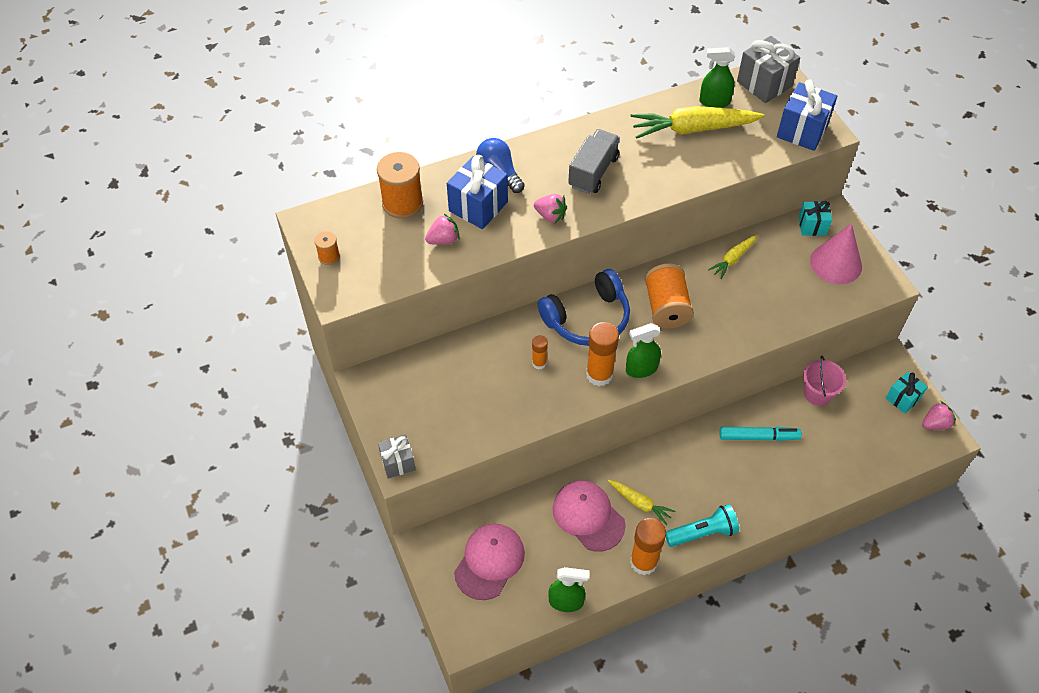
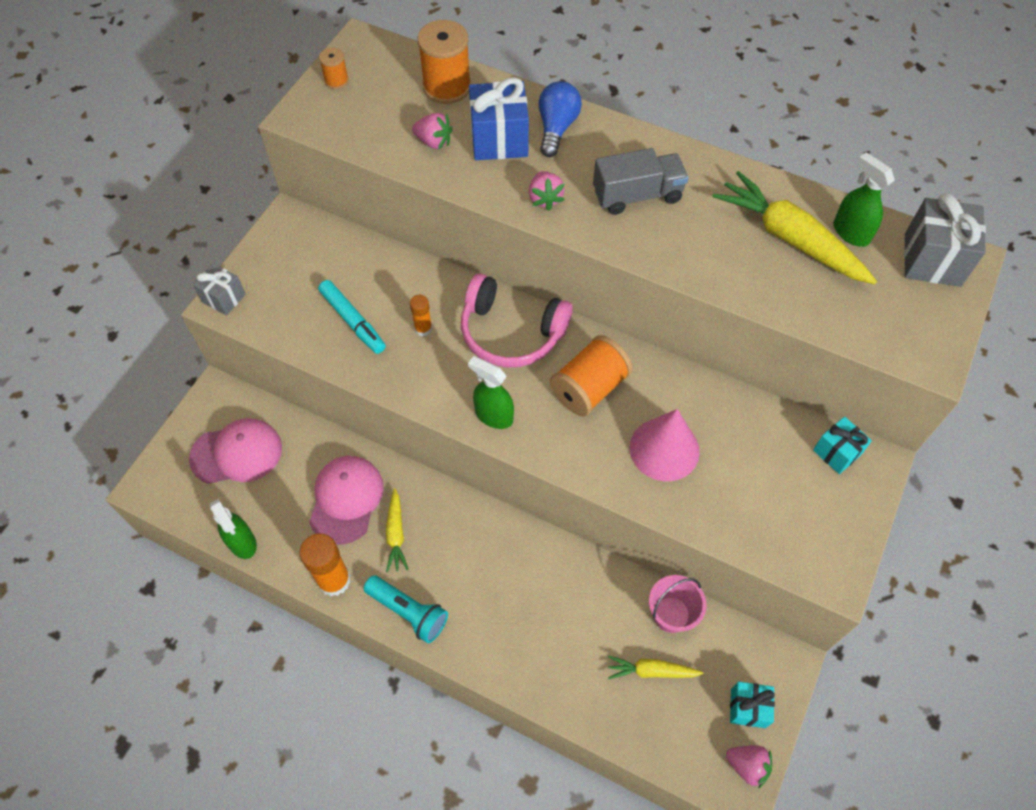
camera: 50 degrees right, 5 degrees up
blue headphones [538,269,630,346] -> pink headphones [461,274,573,367]
orange glue stick [586,322,619,386] -> none
yellow carrot [708,235,757,279] -> yellow carrot moved to [608,656,703,679]
turquoise marker [719,427,802,441] -> turquoise marker moved to [318,280,386,354]
blue gift [777,80,837,151] -> none
pink cone [810,223,862,284] -> pink cone moved to [630,409,700,481]

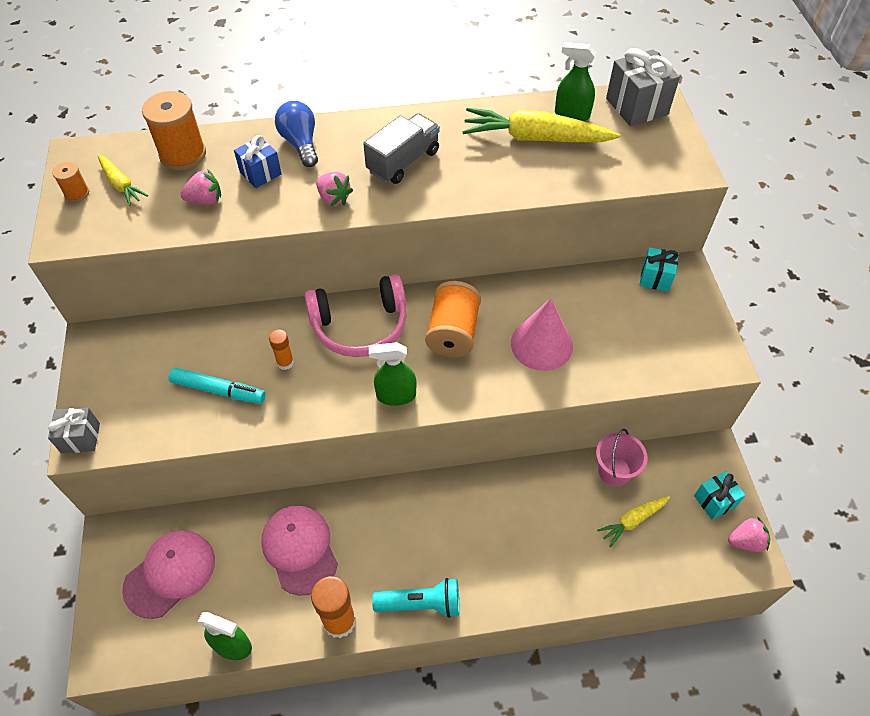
camera: 35 degrees left, 5 degrees down
yellow carrot [386,488,409,572] -> yellow carrot moved to [98,154,148,206]
blue gift [469,77,529,160] -> blue gift [234,135,282,188], size x0.61

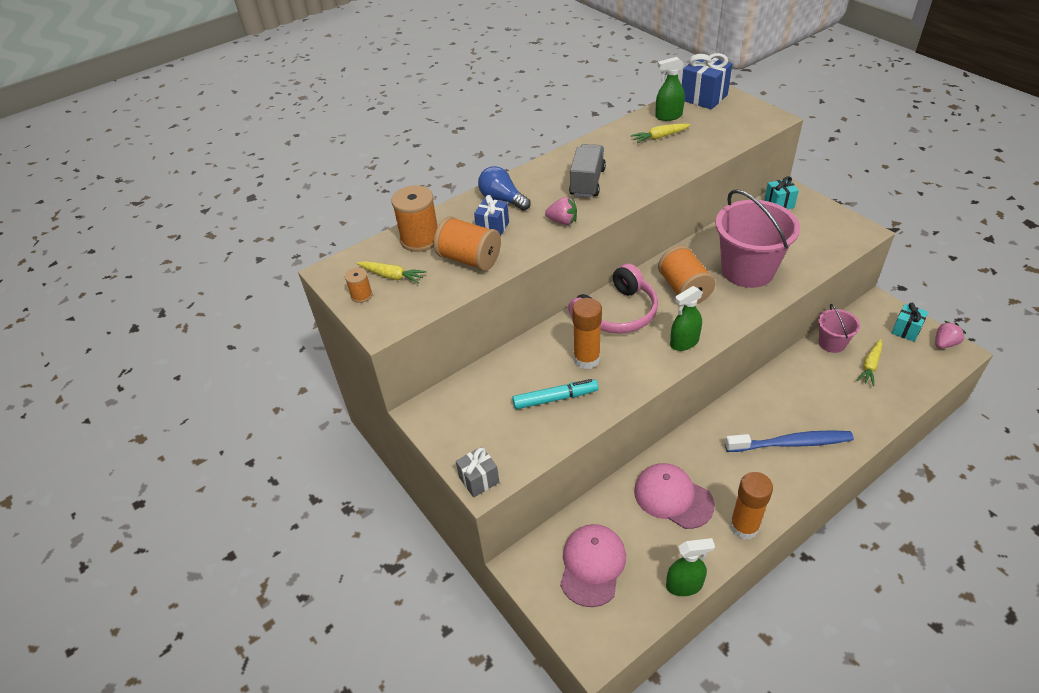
camera: 25 degrees left, 10 degrees down
pink strawberry [180,169,221,205] -> orange spool [434,216,501,271]
orange glue stick [269,330,294,370] -> orange glue stick [572,298,602,369], size x1.84
turquoise flashlight [372,578,460,618] -> none
yellow carrot [462,108,620,142] -> yellow carrot [631,124,690,143], size x0.53
pink cone [511,298,573,371] -> pink bucket [716,189,800,288]
grey gift [606,48,680,126] -> blue gift [682,53,732,109]
none -> blue toothbrush [725,430,854,452]

